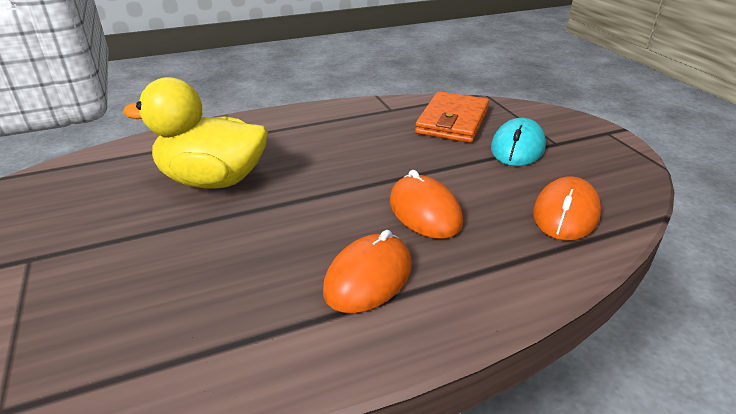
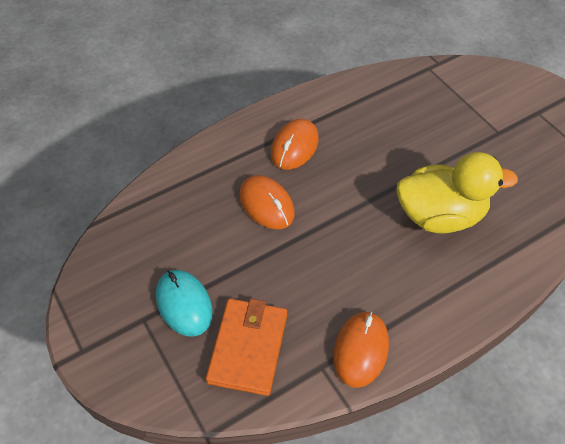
camera: 170 degrees right, 20 degrees up
turquoise mouse [491,118,546,166] -> turquoise mouse turned 45 degrees counterclockwise [156,270,213,337]
orange mouse [533,176,601,241] -> orange mouse moved to [333,312,389,388]

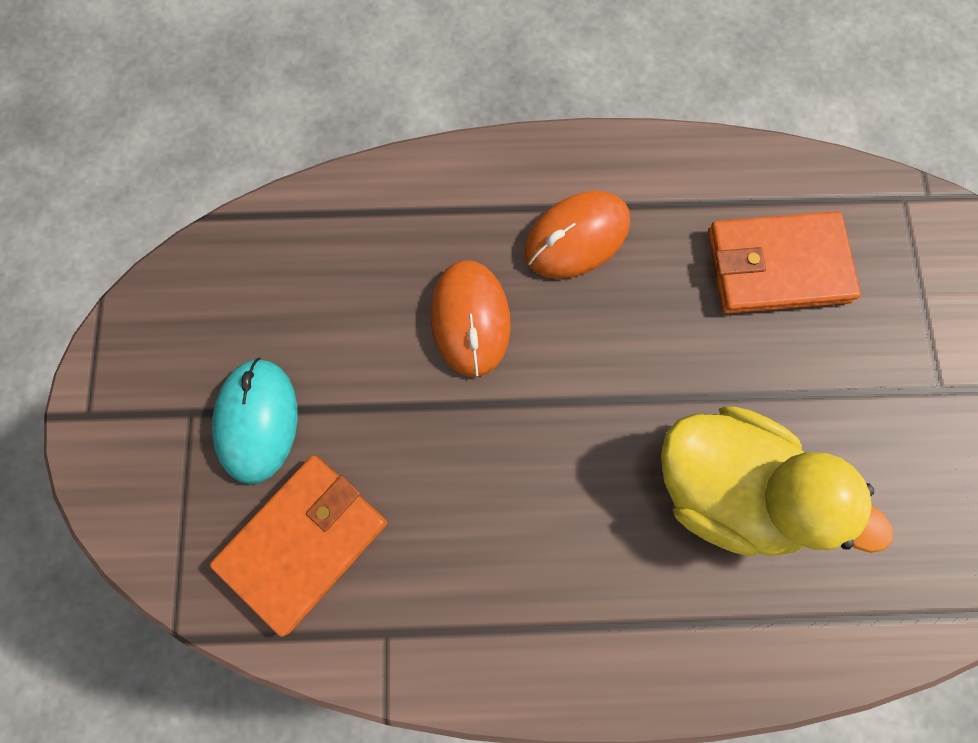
camera: 30 degrees right, 20 degrees up
orange mouse [333,312,389,388] -> none
none -> orange wallet [708,211,861,314]

